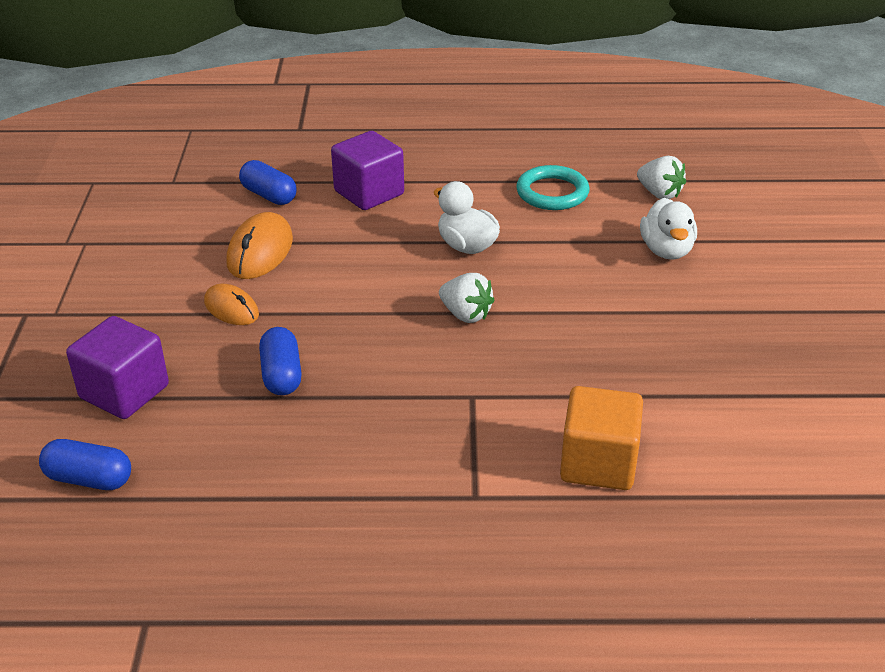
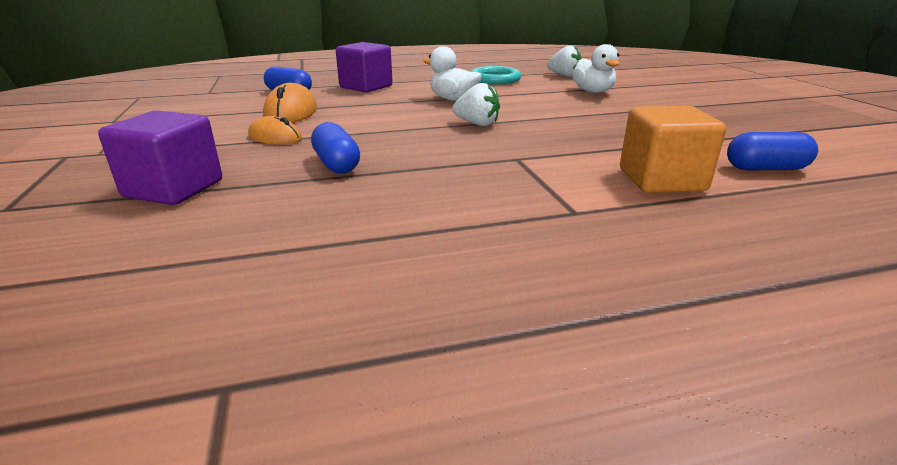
camera: 15 degrees left, 10 degrees down
blue capsule [39,439,131,490] -> blue capsule moved to [727,132,818,170]

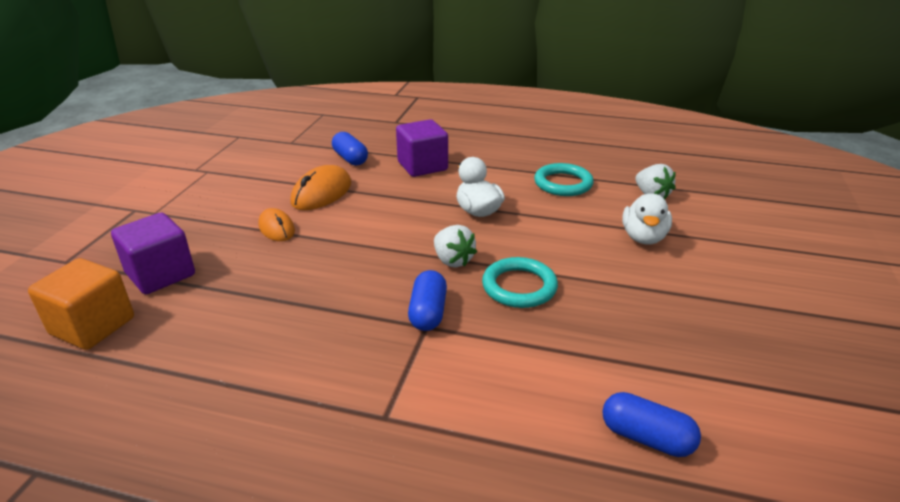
camera: 30 degrees right, 5 degrees up
blue capsule [311,122,360,173] -> blue capsule moved to [408,270,447,331]
orange cube [620,106,726,193] -> orange cube moved to [28,258,134,350]
none -> turquoise ring [482,257,558,308]

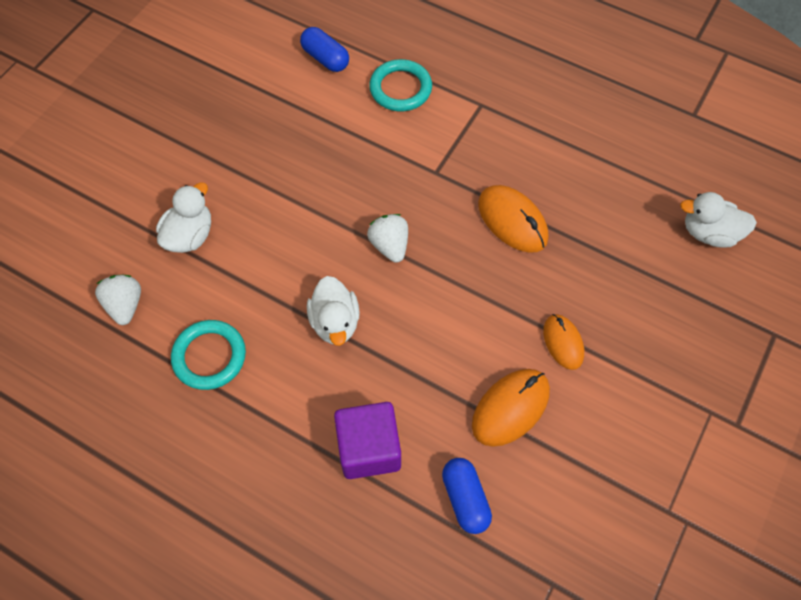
camera: 165 degrees left, 30 degrees up
orange cube [28,258,134,350] -> white duck [680,192,757,248]
purple cube [111,212,195,294] -> none
blue capsule [408,270,447,331] -> none
turquoise ring [482,257,558,308] -> turquoise ring moved to [369,59,432,111]
none -> orange mouse [478,185,549,253]

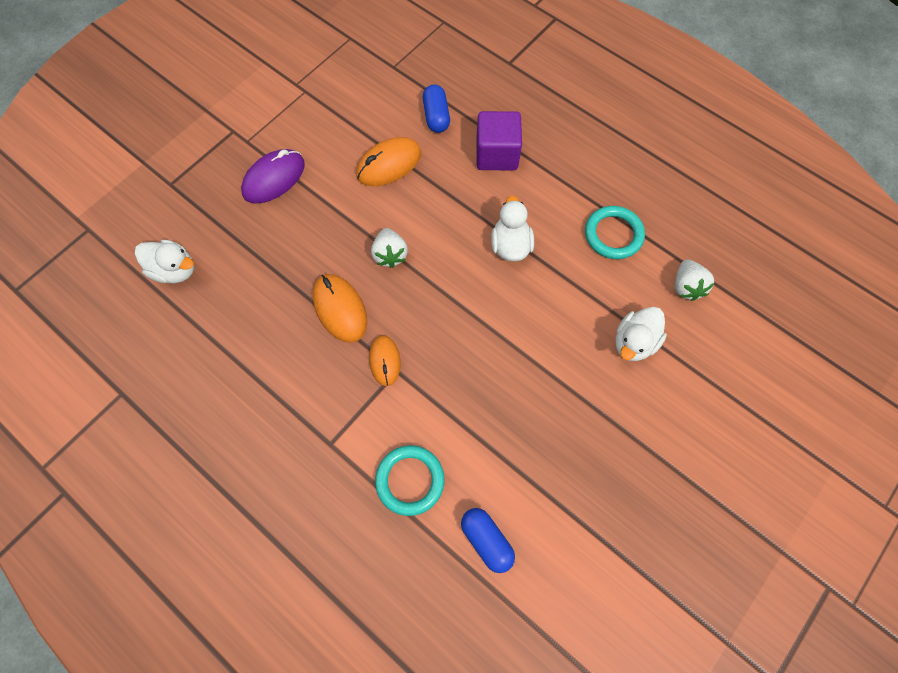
camera: 170 degrees left, 5 degrees up
white strawberry [367,214,408,263] -> white strawberry moved to [371,228,408,268]
orange mouse [543,314,584,370] -> orange mouse moved to [369,335,401,386]
none -> purple mouse [241,149,305,203]

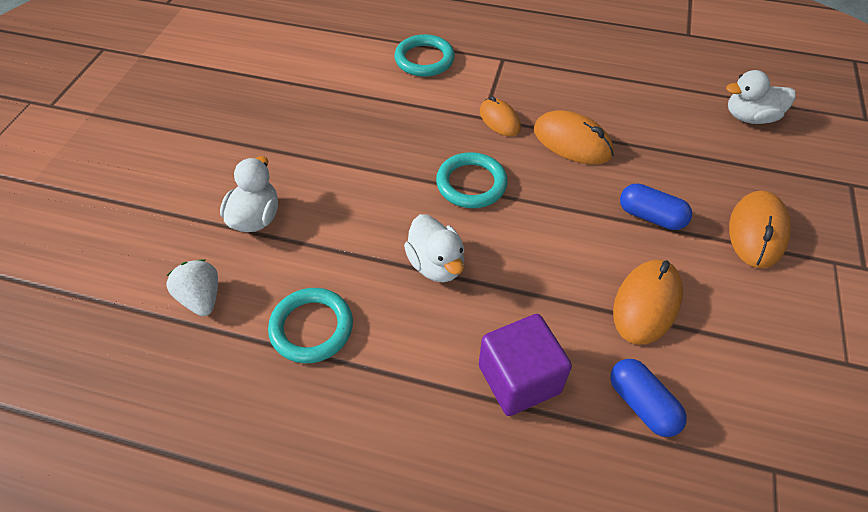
camera: 155 degrees right, 15 degrees down
purple mouse [241,149,305,203] -> orange mouse [729,190,791,268]
white strawberry [371,228,408,268] -> none
blue capsule [461,508,515,573] -> blue capsule moved to [620,184,692,230]
none -> turquoise ring [436,152,508,208]

